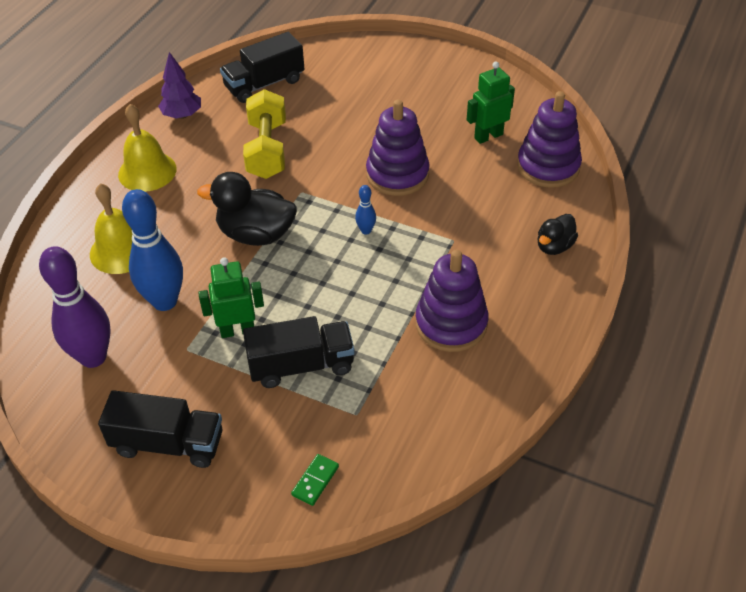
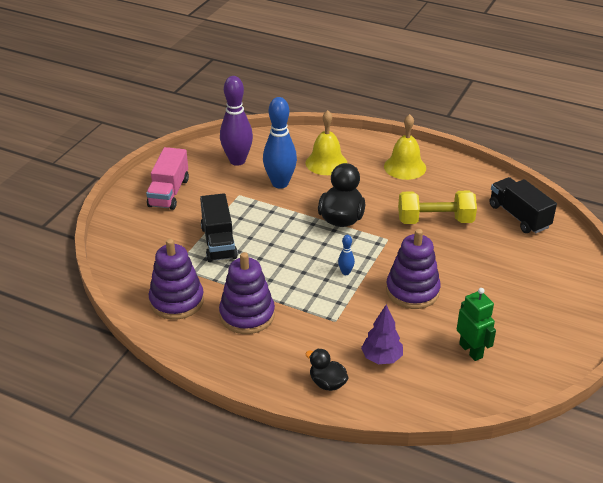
camera: 90 degrees right, 10 degrees down
black truck [98,390,222,468] -> pink truck [146,147,189,210]
purple tree [158,52,201,119] -> purple tree moved to [361,304,403,364]
green robot [198,257,264,338] -> none
green domino [291,454,339,506] -> none
purple stacking toy [517,91,582,188] -> purple stacking toy moved to [149,239,204,320]

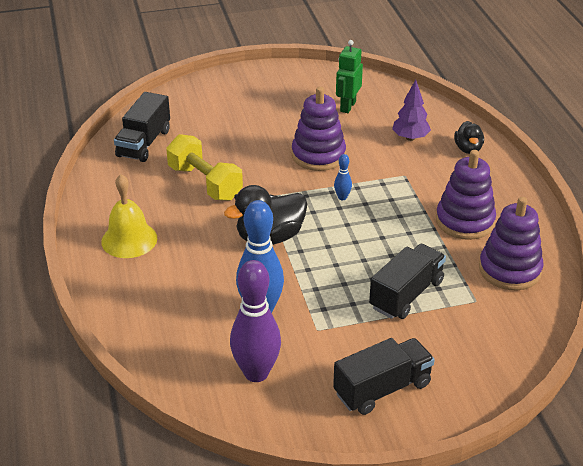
camera: 130 degrees left, 0 degrees up
pink truck [146,147,189,210] -> black truck [333,338,435,415]
yellow bell [306,110,347,175] -> none

